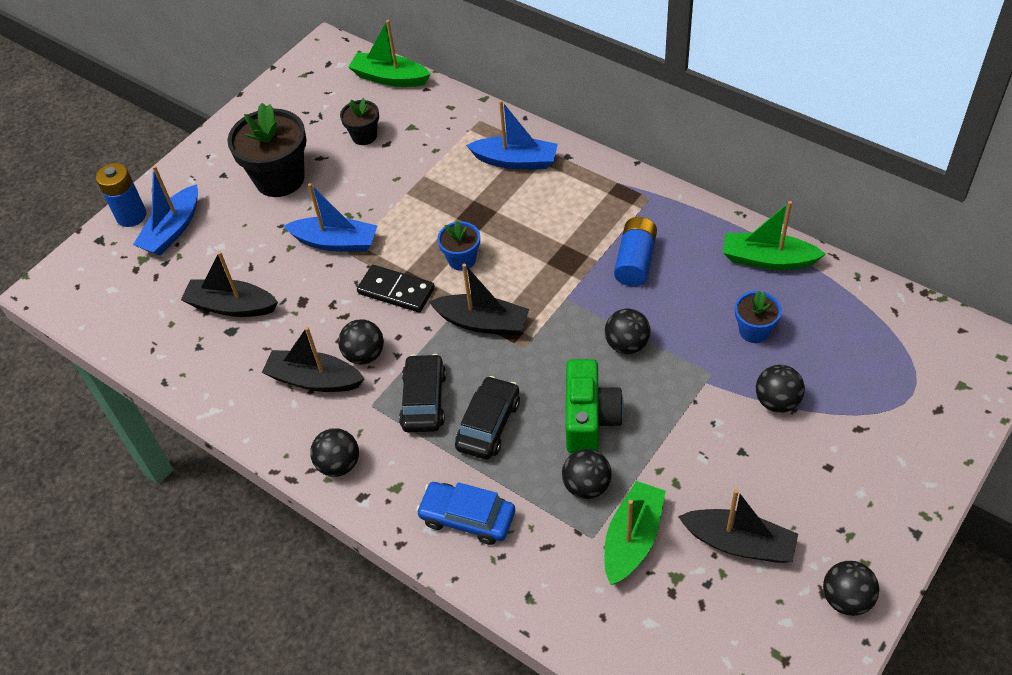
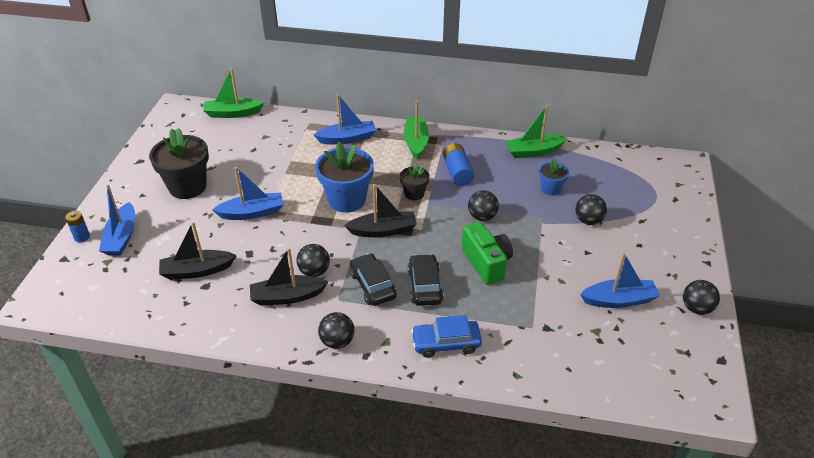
camera: 30 degrees left, 10 degrees down
blue battery [96,163,146,227] -> blue battery [65,211,90,242], size x0.64
black flower pot [340,98,379,145] -> black flower pot moved to [400,163,430,200]
black domino [357,265,435,313] -> none
blue flower pot [437,221,480,271] -> blue flower pot [315,142,374,213], size x1.90
black ball [562,449,612,499] -> none
green boat [604,481,666,585] -> green boat moved to [404,100,429,159]
black boat [678,489,798,563] -> blue boat [580,253,660,308]

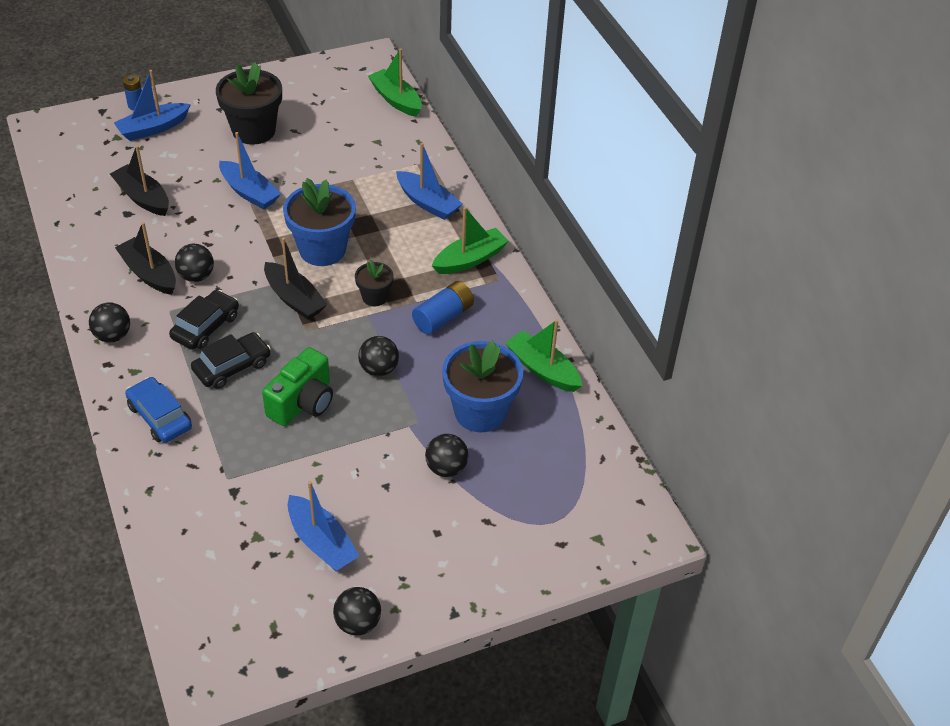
camera: 55 degrees right, 5 degrees up
blue flower pot [539,159,569,196] -> blue flower pot [442,341,523,432], size x1.90

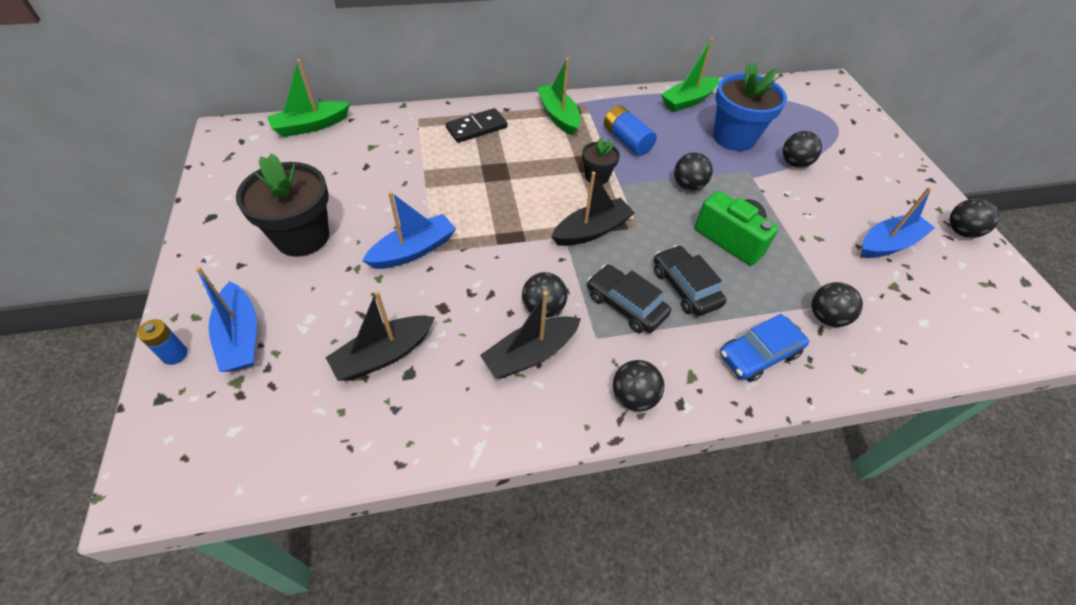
camera: 80 degrees left, 5 degrees up
blue flower pot [283,178,356,266] -> none
blue boat [396,143,462,220] -> black domino [446,108,508,143]
none -> black ball [812,282,863,327]

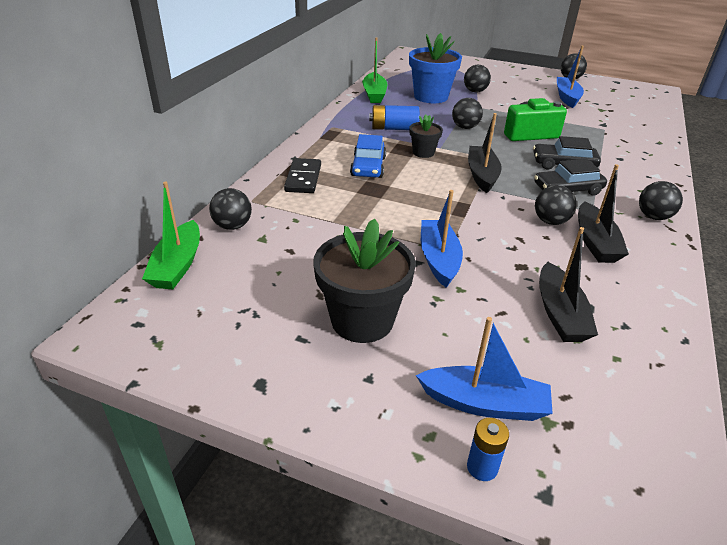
camera: 55 degrees left, 15 degrees down
green boat [537,58,580,136] -> none
blue car [720,314,809,382] -> blue car moved to [350,134,386,178]
black ball [812,282,863,327] -> black ball moved to [209,188,252,230]

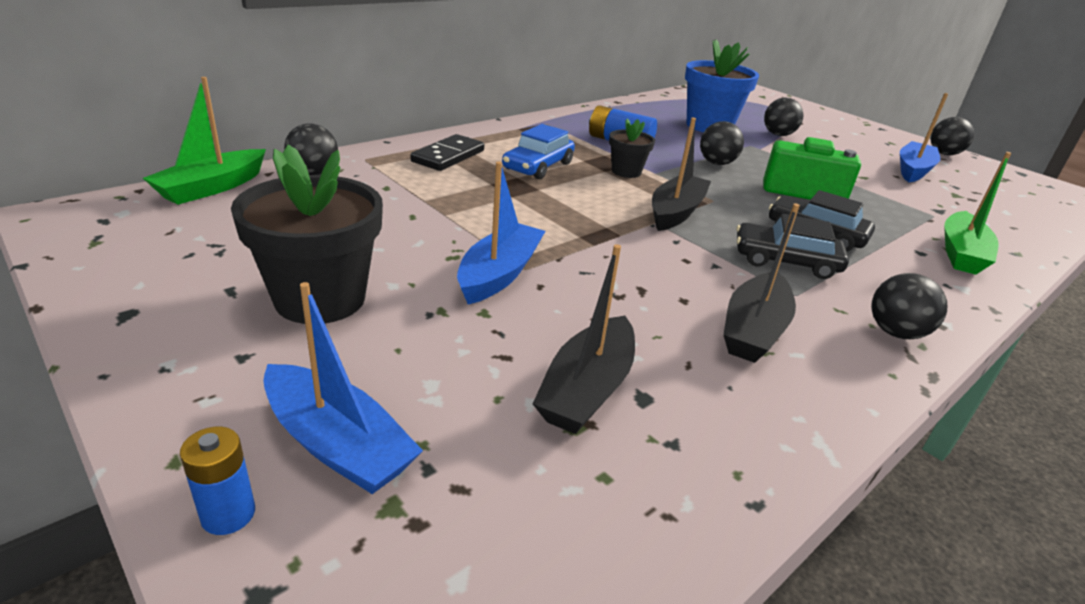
camera: 25 degrees right, 5 degrees down
green boat [362,37,387,103] -> green boat moved to [944,152,1011,275]
black ball [535,185,577,225] -> none

